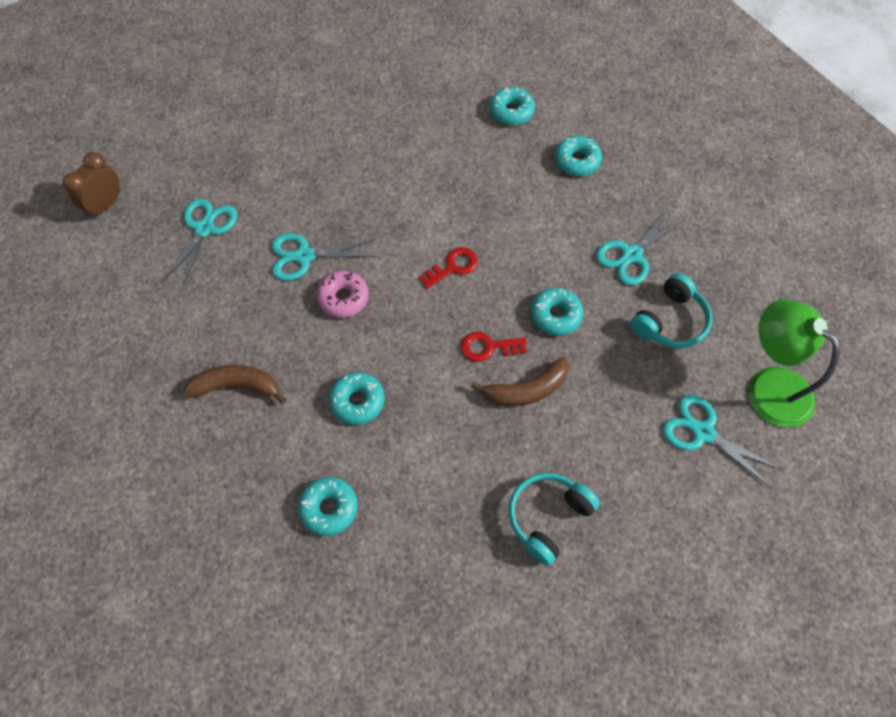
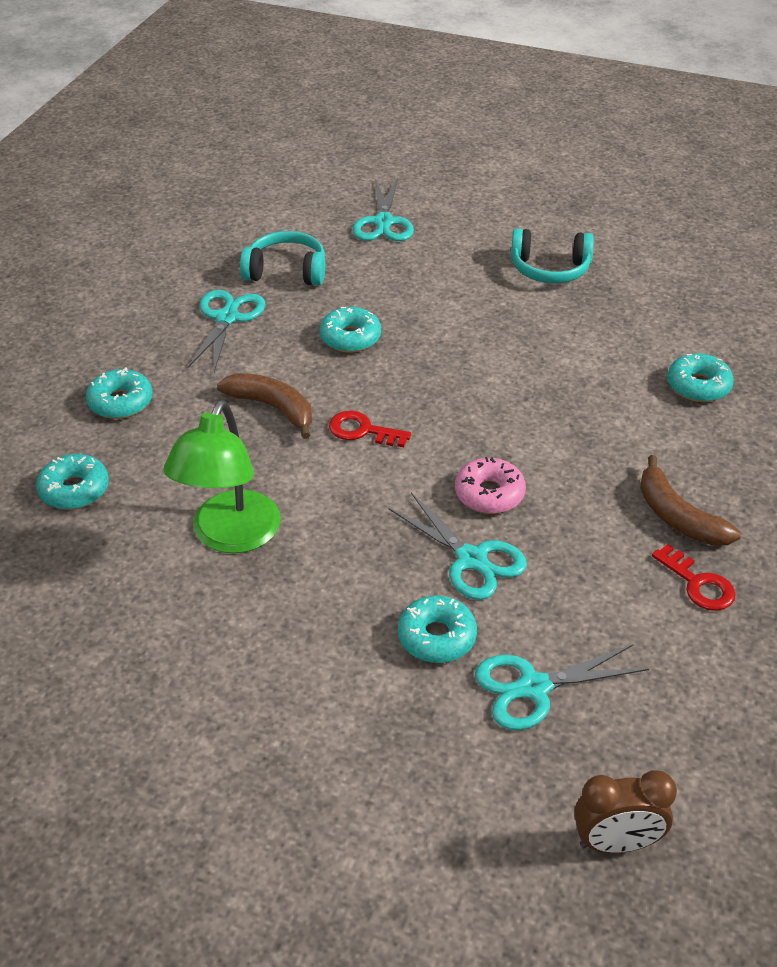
camera: 125 degrees left, 20 degrees down
turquoise donut [329,372,384,425] -> turquoise donut moved to [398,596,477,663]
red key [461,332,527,362] -> red key moved to [652,544,735,611]
brown banana [471,357,569,406] -> brown banana moved to [217,373,312,439]
turquoise scissors [596,208,686,285] -> turquoise scissors turned 90 degrees counterclockwise [188,290,265,372]
green lamp [748,299,840,428] -> green lamp moved to [163,400,281,553]

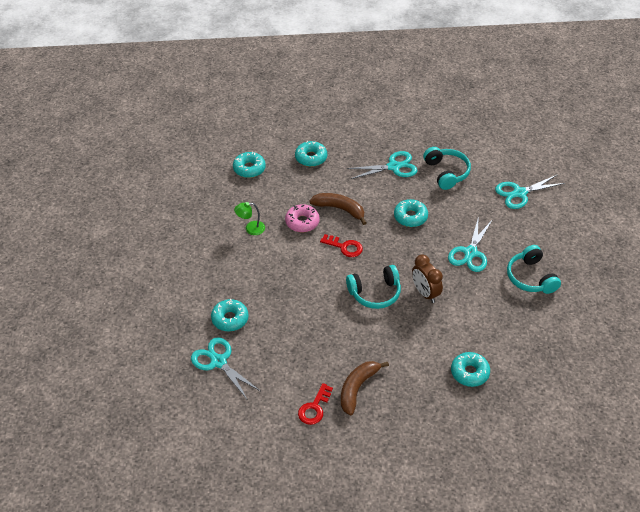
camera: 65 degrees right, 5 degrees up
green lamp [163,400,281,553] -> green lamp [234,202,265,235], size x0.47
brown banana [217,373,312,439] -> brown banana turned 75 degrees counterclockwise [309,193,366,225]
red key [329,411,411,447] -> red key turned 120 degrees clockwise [320,234,363,257]
turquoise scissors [389,492,527,600] -> turquoise scissors moved to [448,216,493,272]
pink donut [455,457,526,514] -> pink donut moved to [285,204,320,232]
brown clock [574,770,677,853] -> brown clock moved to [412,254,443,303]
none -> turquoise headphones [346,265,401,309]

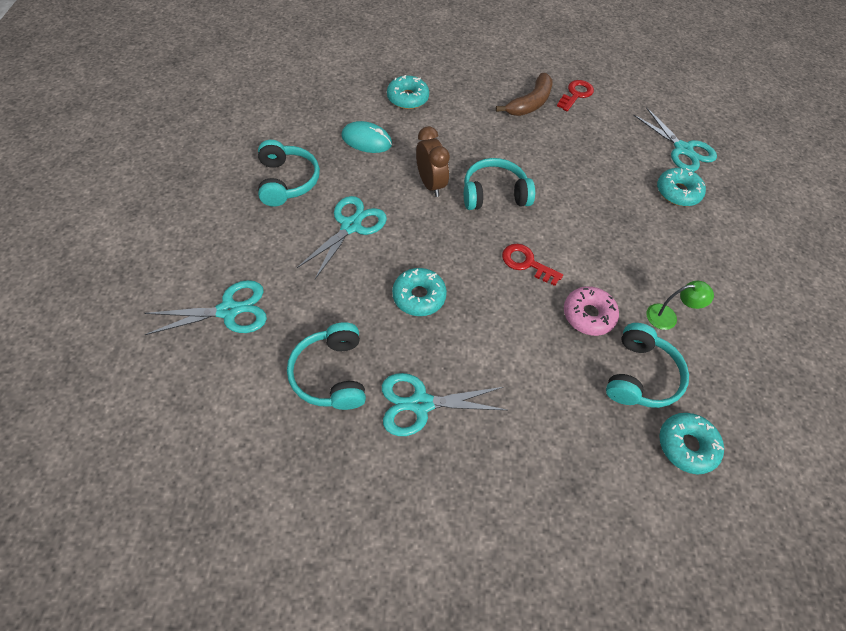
camera: 175 degrees left, 10 degrees up
turquoise donut [295,141,327,167] -> none
brown banana [309,193,366,225] -> none
none -> turquoise mouse [341,121,392,153]
none -> turquoise headphones [606,323,689,408]

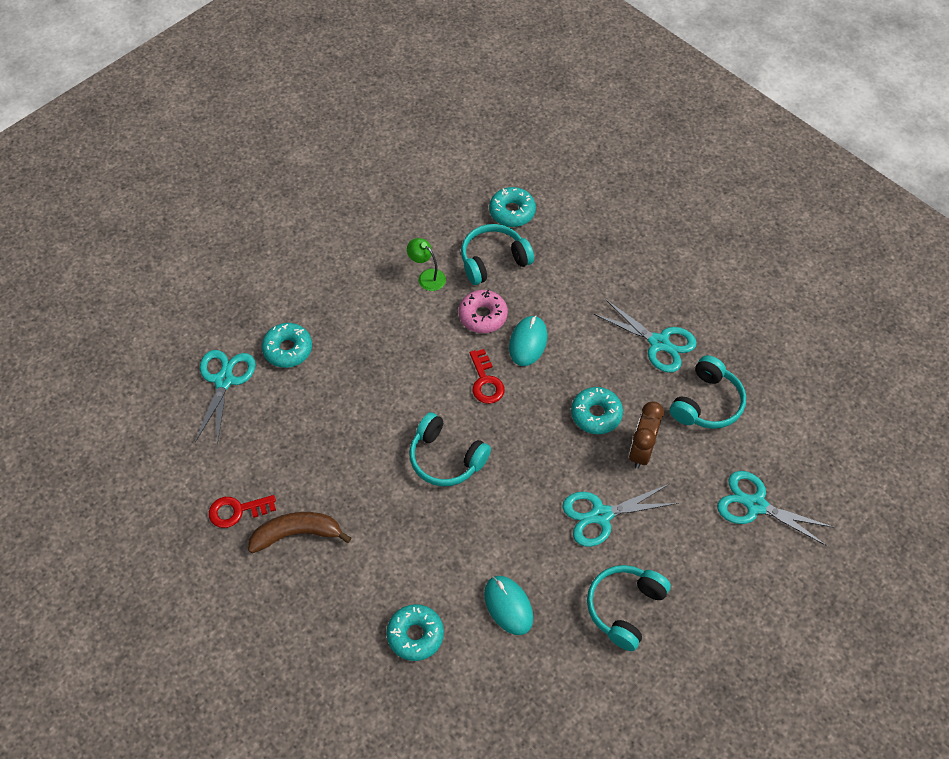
camera: 135 degrees left, 0 degrees up
brown clock [416,126,450,197] -> brown clock moved to [629,402,664,469]
none -> turquoise mouse [509,315,547,366]

